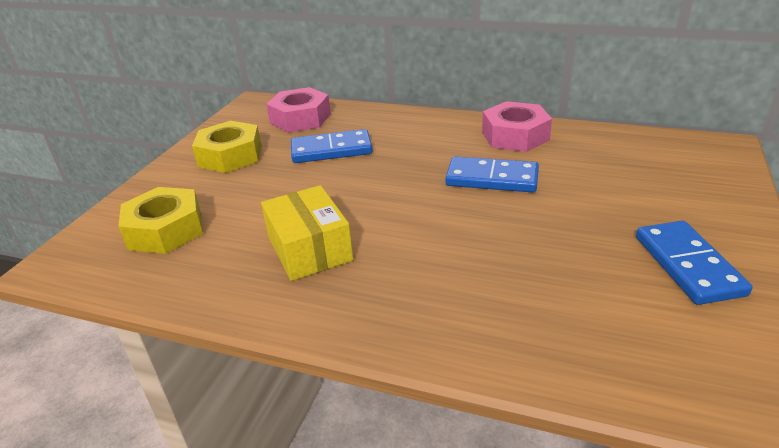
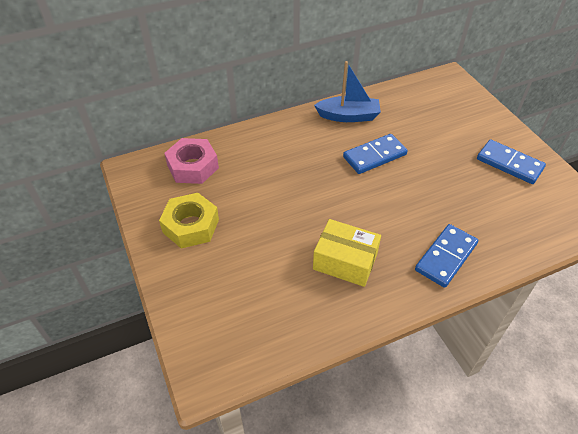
camera: 45 degrees left, 15 degrees up
yellow nut [118,187,203,254] -> none
blue domino [291,129,373,163] -> blue domino moved to [415,224,478,288]
pink nut [482,101,552,152] -> blue boat [314,61,381,122]

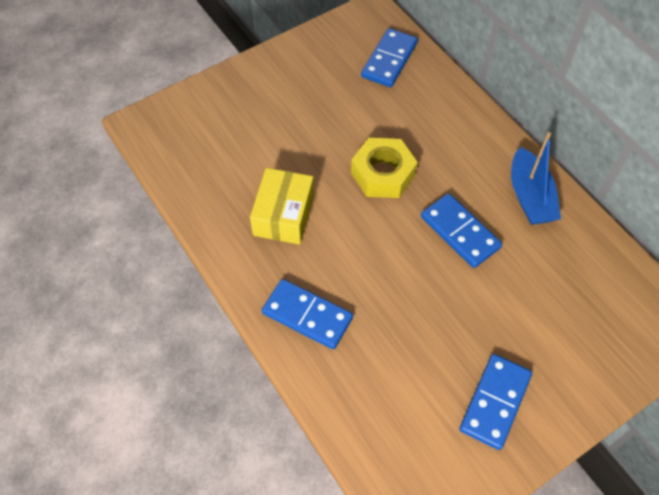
camera: 80 degrees right, 10 degrees up
yellow nut [159,193,219,249] -> yellow nut moved to [351,138,418,198]
pink nut [164,138,219,184] -> blue domino [361,28,418,87]

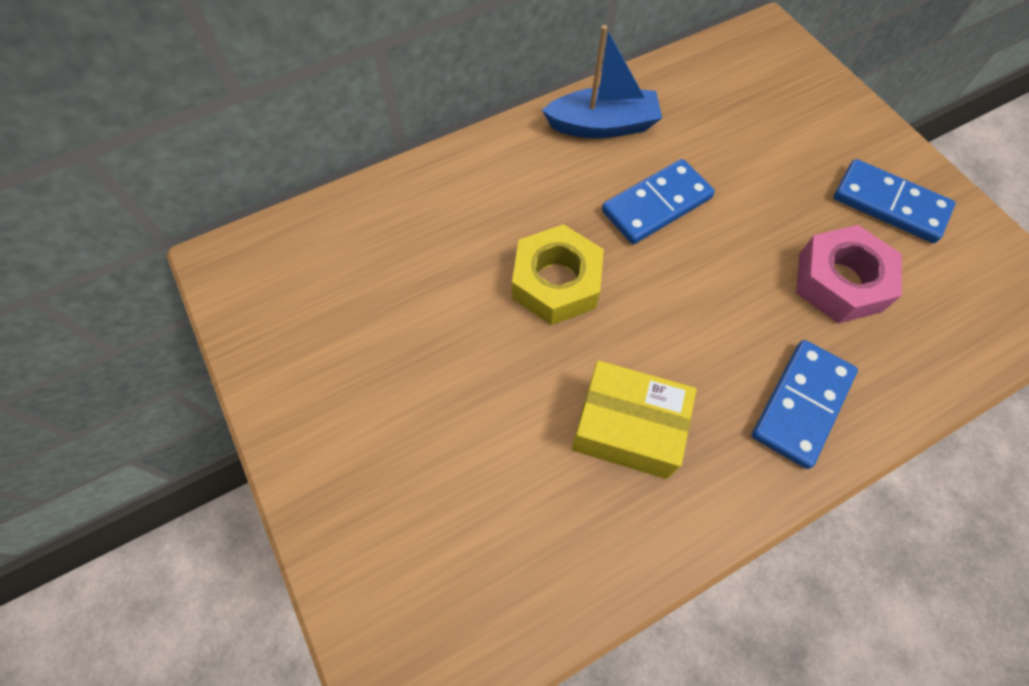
camera: 85 degrees left, 5 degrees up
blue domino [361,28,418,87] -> none
none -> pink nut [796,225,902,324]

